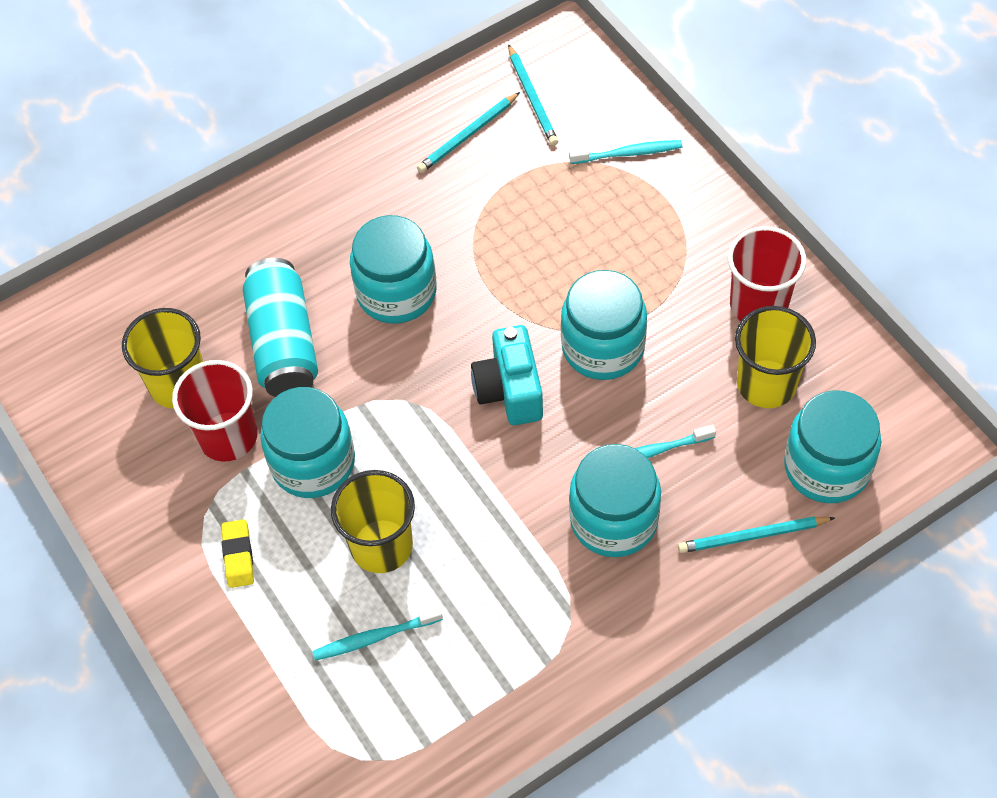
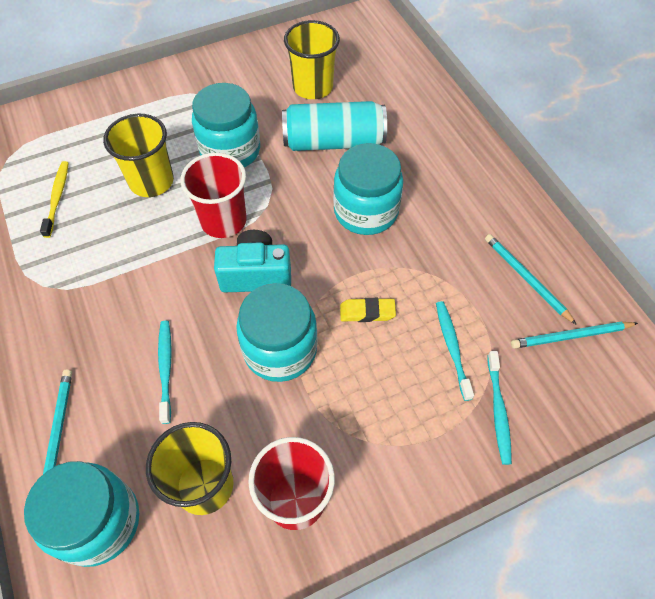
camera: 95 degrees right, 0 degrees up
red cup [172,360,258,462] -> red cup moved to [181,153,247,238]
yellow eraser [221,519,254,588] -> yellow eraser moved to [340,298,396,322]
turquoise toothbrush [312,607,443,661] -> turquoise toothbrush moved to [436,301,474,401]
turquoise jar [569,444,661,557] -> none
none -> yellow toothbrush [40,161,69,238]

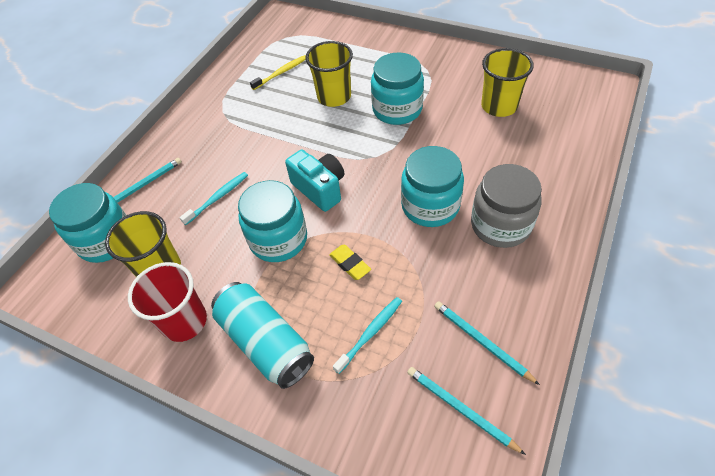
camera: 55 degrees right, 5 degrees down
red cup [181,153,247,238] -> none
turquoise can [282,101,387,151] -> turquoise can moved to [211,282,314,389]
turquoise pencil [485,234,577,325] -> turquoise pencil turned 60 degrees counterclockwise [434,301,540,385]
turquoise toothbrush [487,351,512,465] -> none
none -> grey jar [471,164,542,248]

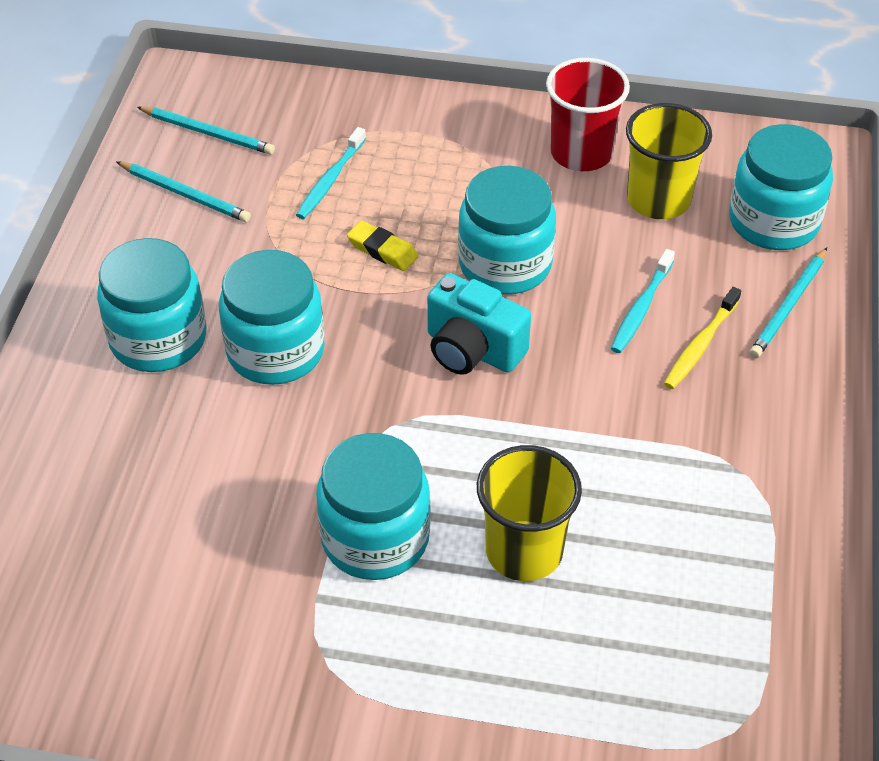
camera: 160 degrees right, 5 degrees down
turquoise can [211,282,314,389] -> none
yellow toothbrush [250,55,306,90] -> yellow toothbrush moved to [664,287,741,389]
grey jar [471,164,542,248] -> turquoise jar [97,238,206,372]
yellow cup [481,48,534,117] -> none

